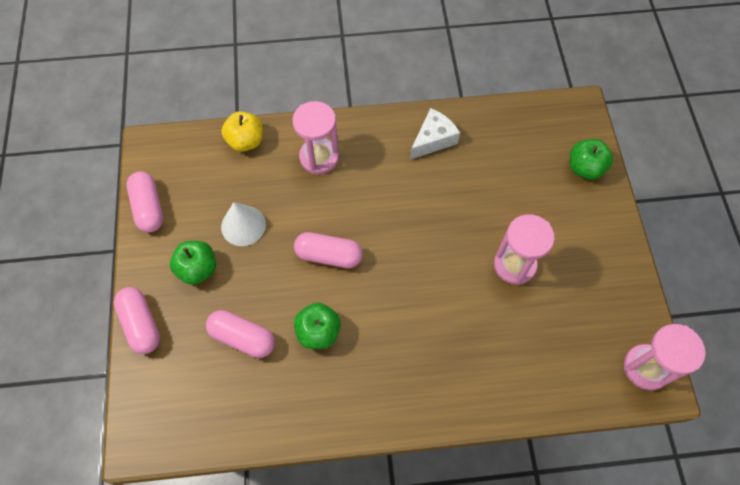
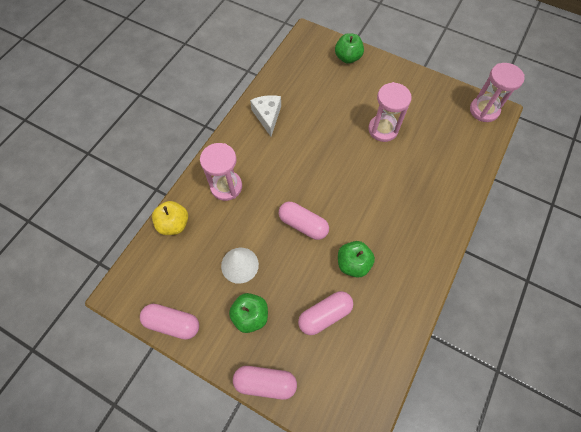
camera: 55 degrees left, 0 degrees up
pink capsule [294,232,363,268] -> pink capsule turned 75 degrees clockwise [278,202,329,240]

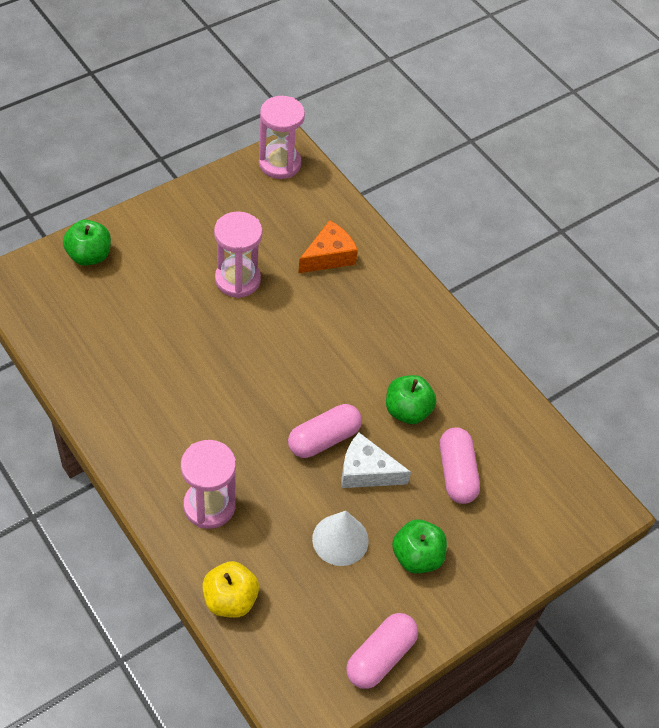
camera: 70 degrees left, 10 degrees down
pink capsule [233,366,297,400] -> none
white cheese [250,95,281,136] -> white cheese moved to [341,433,411,488]
none -> orange cheese [298,220,358,273]

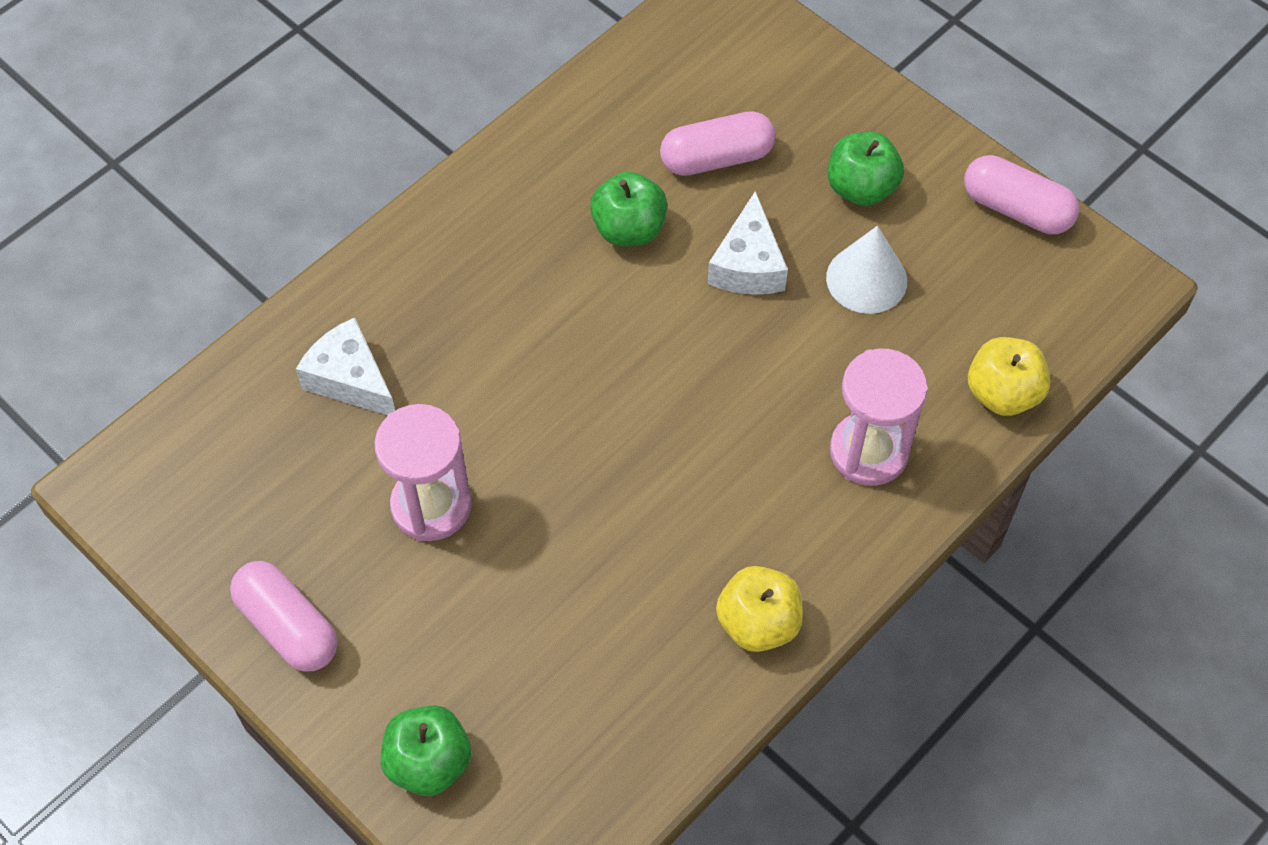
camera: 95 degrees left, 5 degrees up
pink hourglass [259,96,305,179] -> none
pink capsule [288,404,362,458] -> pink capsule moved to [230,561,337,672]
orange cheese [298,220,358,273] -> white cheese [296,317,395,415]
none -> yellow apple [716,566,803,652]

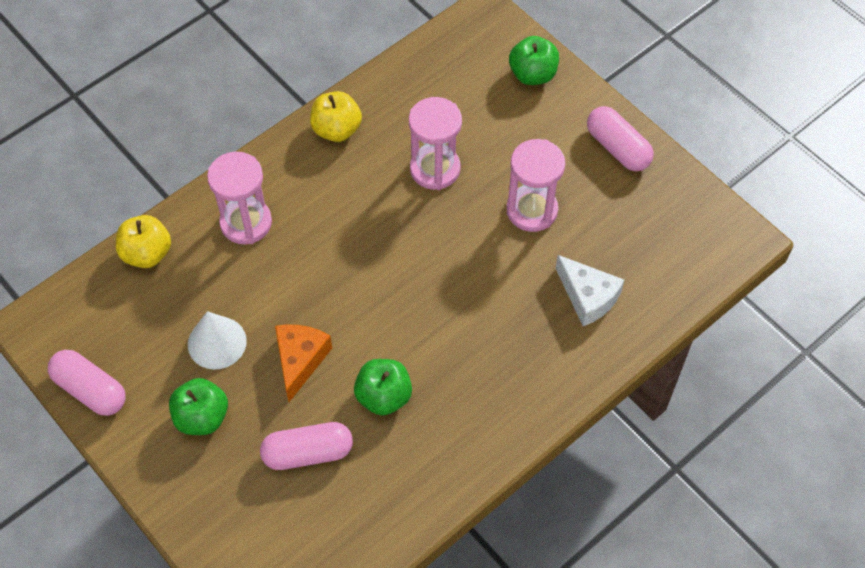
camera: 175 degrees left, 0 degrees up
white cheese [708,191,788,295] -> orange cheese [275,324,332,402]
none -> pink hourglass [409,97,462,190]

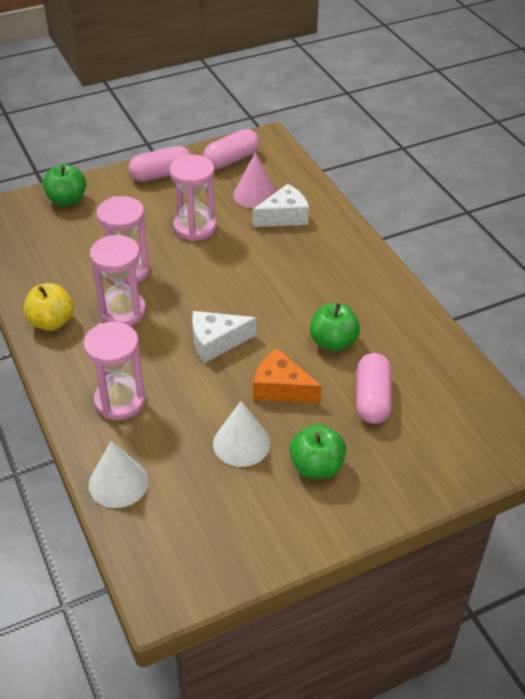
camera: 75 degrees left, 15 degrees down
pink capsule [48,350,126,416] -> pink capsule moved to [203,129,260,169]
yellow apple [116,215,171,268] -> white cone [88,441,148,508]
none -> pink hourglass [90,234,146,326]
none -> white cheese [192,311,256,363]
none -> pink cone [233,152,277,208]

